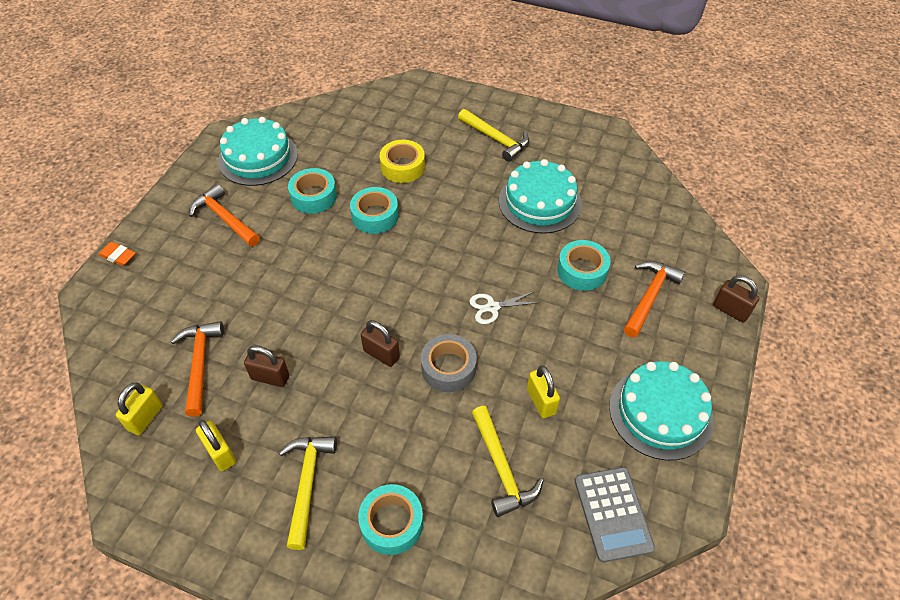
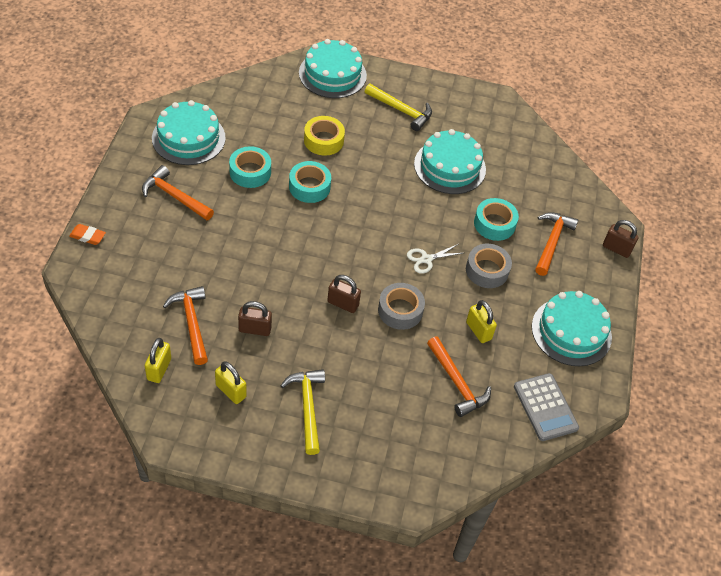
camera: 15 degrees left, 0 degrees up
turquoise tape [358,484,423,555] -> none
yellow hammer [472,406,544,517] -> orange hammer [427,336,491,417]
none -> turquoise cake [299,39,367,98]
none -> grey tape [466,244,512,288]

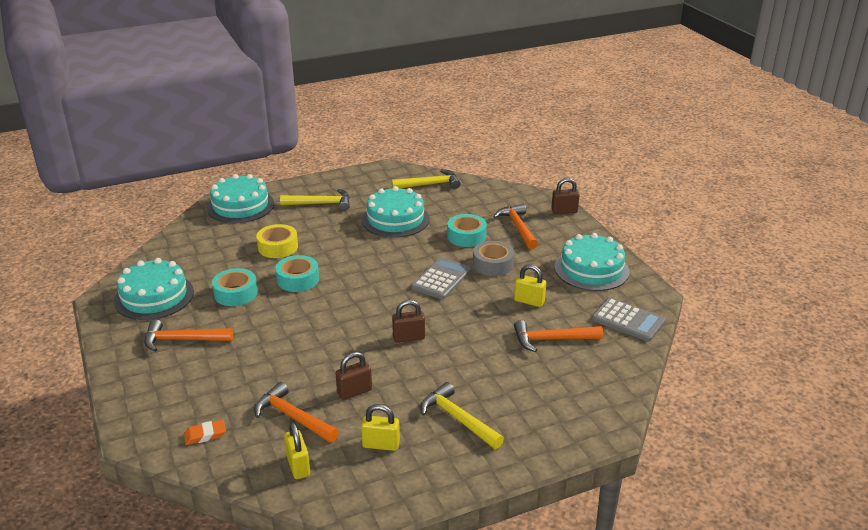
camera: 30 degrees left, 20 degrees down
orange eraser [69,224,106,245] -> orange eraser moved to [184,420,226,445]
grey tape [378,283,425,330] -> none
white scissors [407,244,463,274] -> grey calculator [411,257,471,299]
orange hammer [427,336,491,417] -> orange hammer turned 150 degrees clockwise [514,320,603,352]
none -> yellow hammer [391,169,461,189]

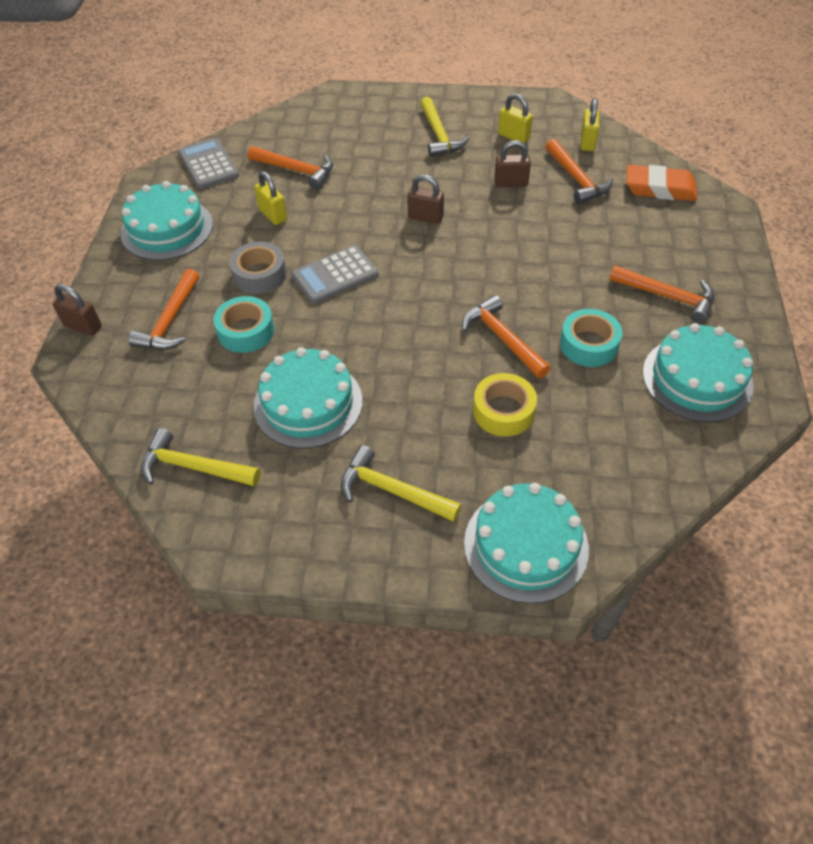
camera: 150 degrees left, 20 degrees up
orange eraser [184,420,226,445] -> orange eraser [626,165,697,201], size x1.87
turquoise tape [275,255,319,292] -> orange hammer [462,295,551,378]

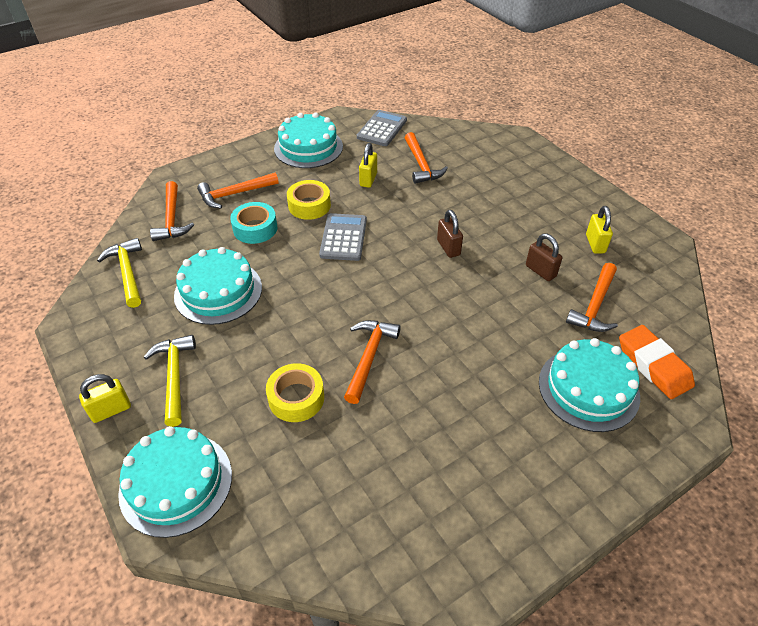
camera: 50 degrees right, 5 degrees down
brown padlock [53,284,102,336] -> none
grey tape [229,242,287,294] -> yellow tape [287,180,331,220]
grey calculator [291,245,379,304] -> grey calculator turned 75 degrees clockwise [319,213,367,261]
yellow hammer [420,97,469,157] -> none
turquoise tape [560,309,622,367] -> none
yellow padlock [581,98,599,151] -> yellow padlock moved to [79,374,131,423]
orange hammer [609,265,714,323] -> orange hammer moved to [150,181,194,241]
turquoise cake [643,323,754,422] -> turquoise cake moved to [539,338,640,432]

